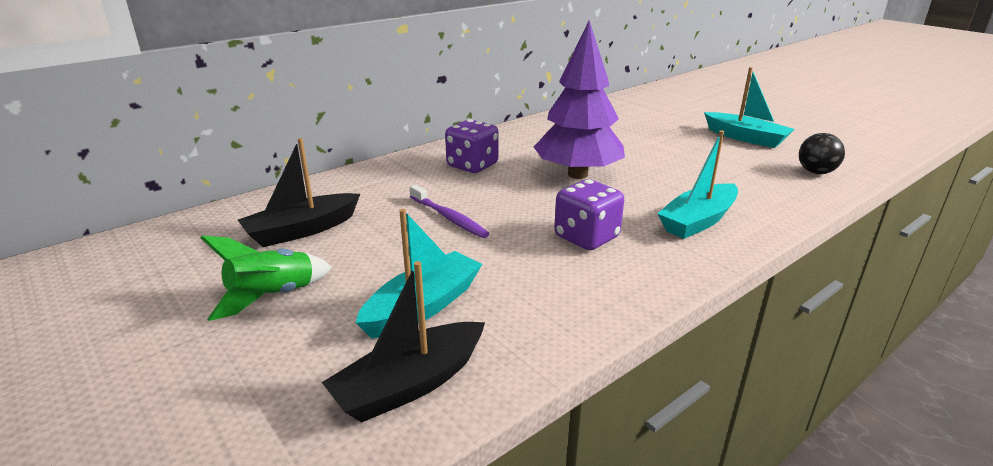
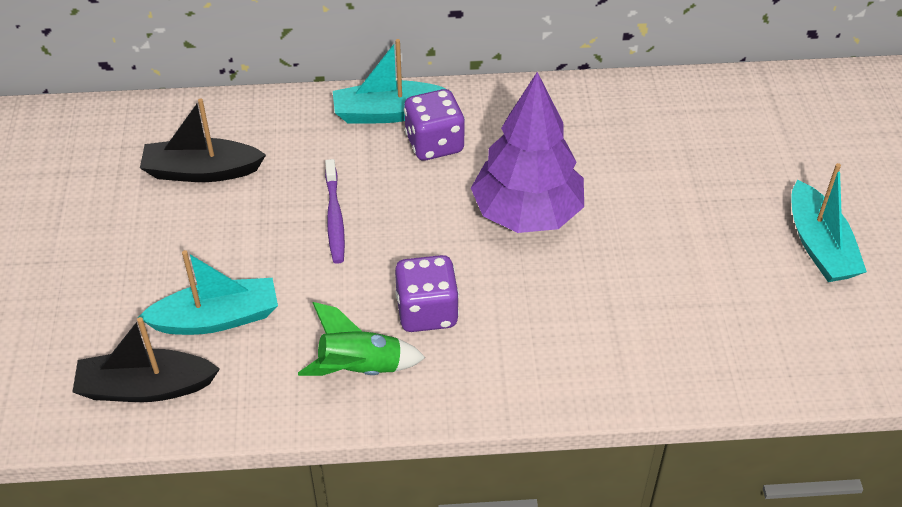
camera: 35 degrees right, 20 degrees up
green rocket [201,236,332,321] -> green rocket moved to [298,302,426,376]
turquoise boat [657,130,738,239] -> turquoise boat moved to [333,39,445,124]
black ball [799,133,845,174] -> none

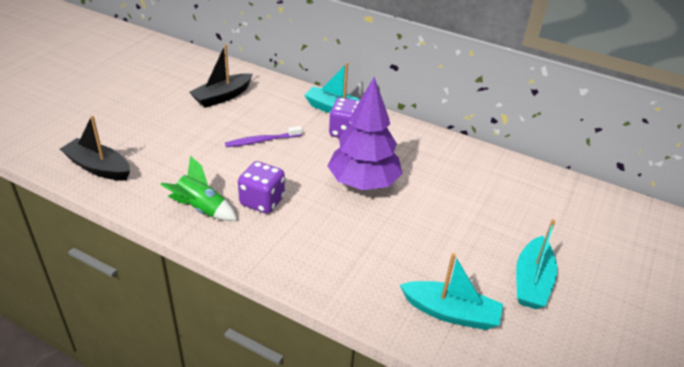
camera: 30 degrees right, 10 degrees down
turquoise boat [137,250,278,335] -> turquoise boat moved to [400,253,503,330]
black boat [140,98,266,182] -> black boat turned 75 degrees counterclockwise [189,44,253,108]
purple toothbrush [325,159,345,264] -> purple toothbrush turned 45 degrees clockwise [225,126,302,147]

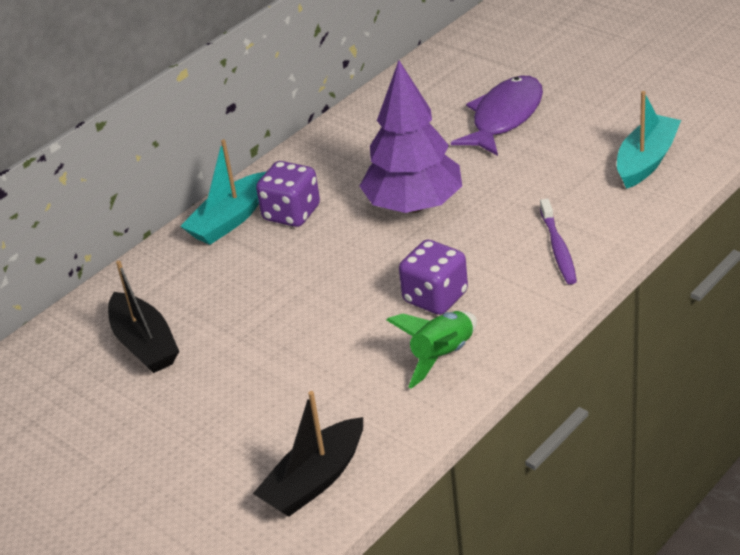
camera: 70 degrees left, 0 degrees up
purple toothbrush [225,126,302,147] -> purple toothbrush moved to [540,199,577,285]
turquoise boat [516,219,557,309] -> none
none -> purple fish [451,76,543,156]

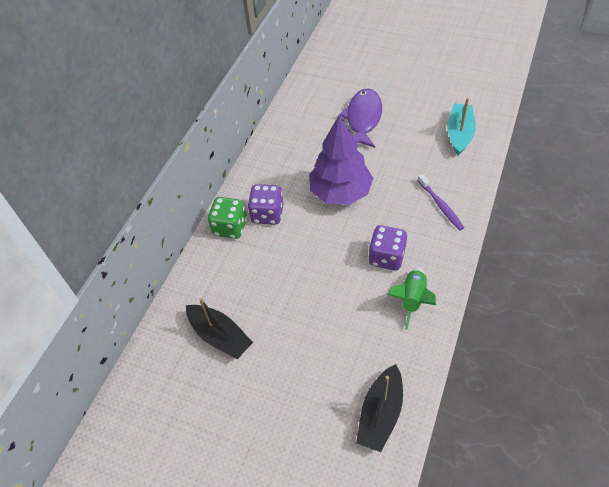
camera: 20 degrees left, 15 degrees up
turquoise boat [180,139,267,245] -> green dice [208,197,247,239]

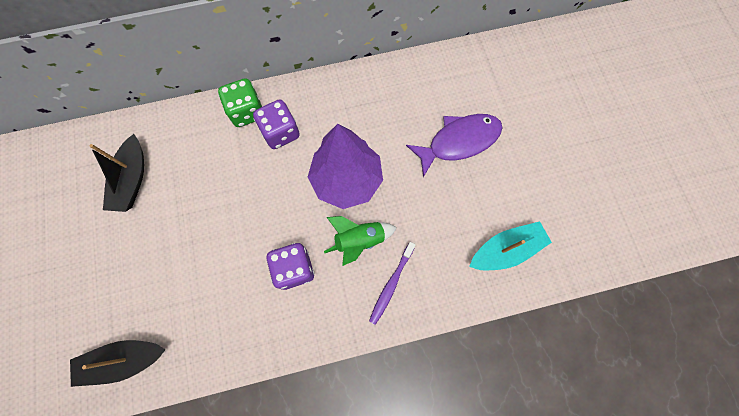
camera: 50 degrees right, 20 degrees up
green rocket [388,267,436,330] -> green rocket moved to [324,216,397,266]

